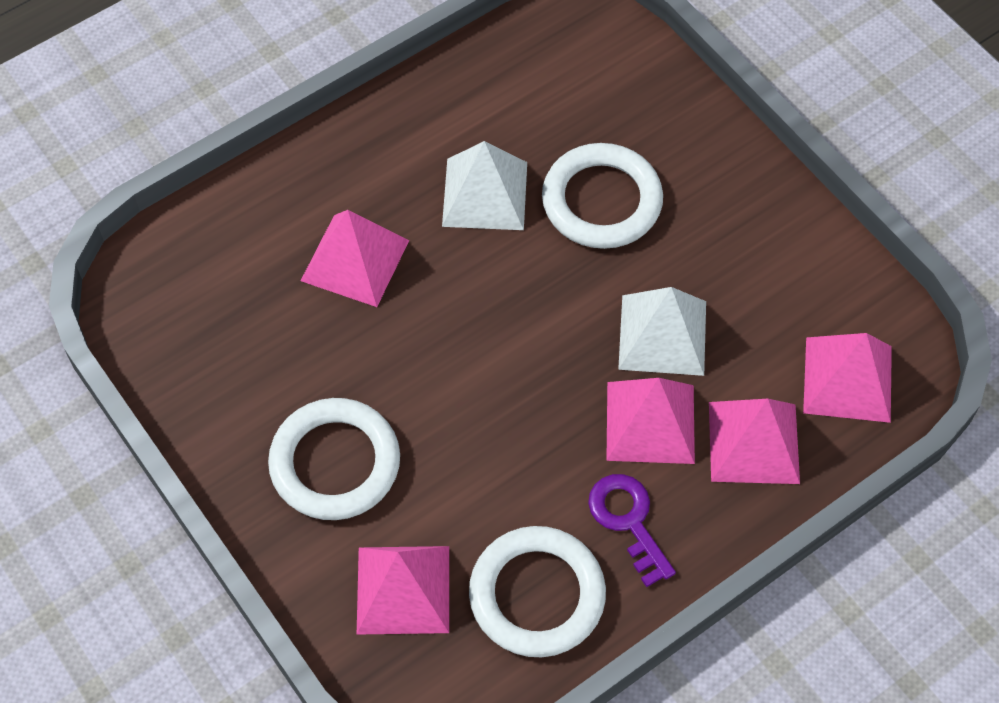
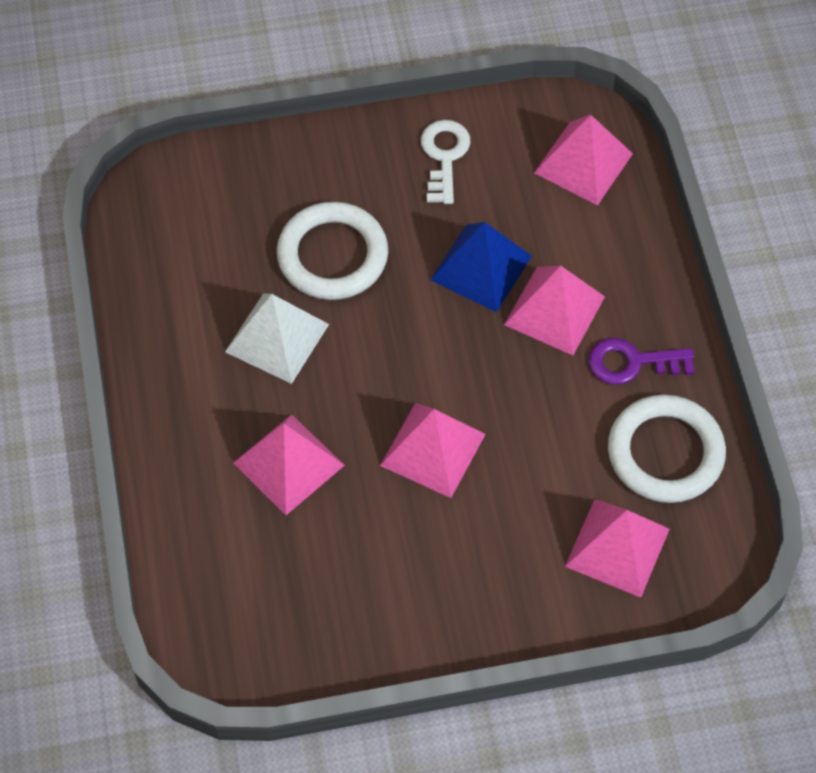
camera: 65 degrees left, 0 degrees up
white ring [268,398,400,520] -> none
white pyramid [618,287,706,376] -> blue pyramid [431,222,532,312]
pink pyramid [709,399,800,484] -> pink pyramid moved to [380,403,486,498]
none -> white key [421,120,470,204]

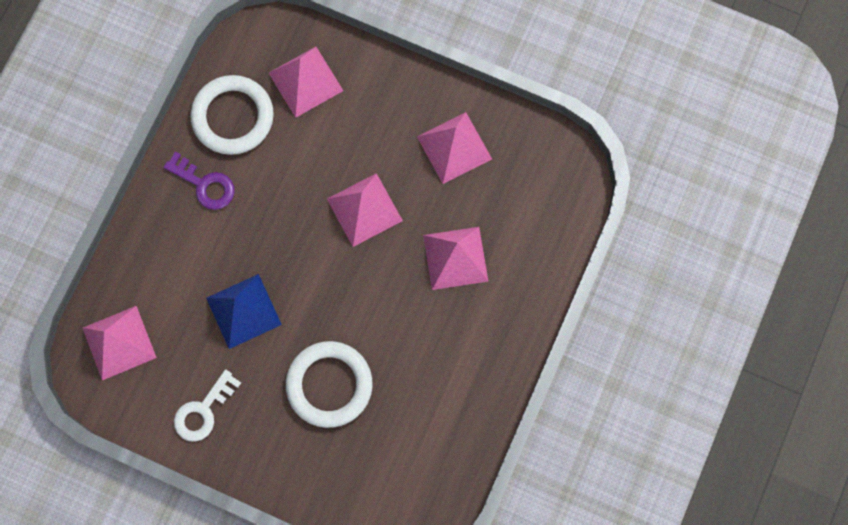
camera: 145 degrees left, 15 degrees up
white pyramid [225,294,329,384] -> none
pink pyramid [504,266,605,355] -> pink pyramid moved to [417,112,492,184]

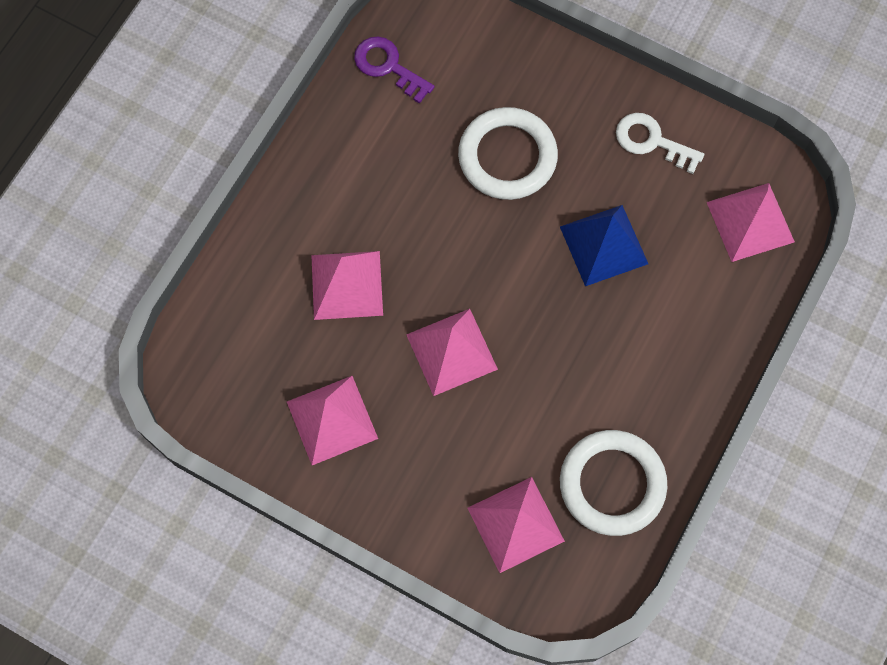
camera: 175 degrees left, 5 degrees down
purple key [164,151,234,210] -> purple key moved to [354,37,435,104]
white key [174,369,241,442] -> white key turned 105 degrees counterclockwise [616,113,704,174]

